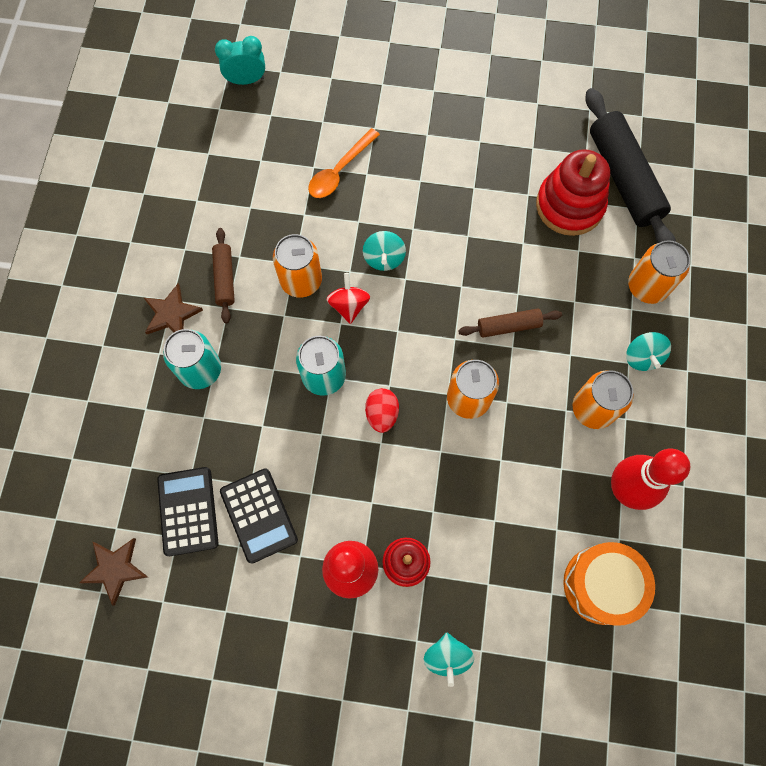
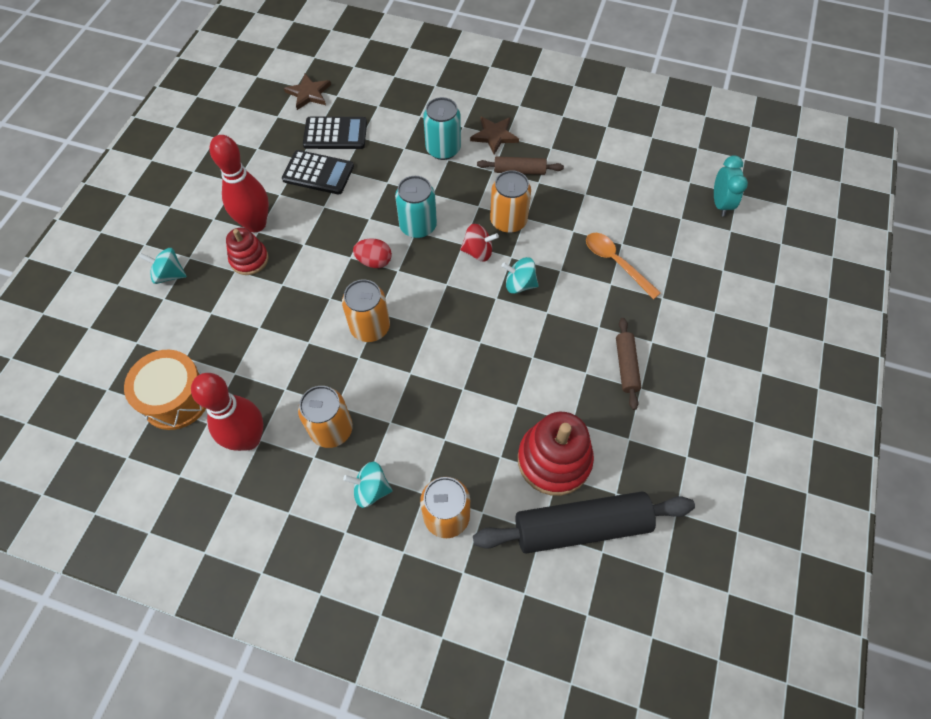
camera: 100 degrees right, 10 degrees down
black calculator [220,468,298,564] -> black calculator turned 150 degrees counterclockwise [282,150,354,195]
brown rolling pin [458,308,562,338] -> brown rolling pin moved to [616,318,641,410]

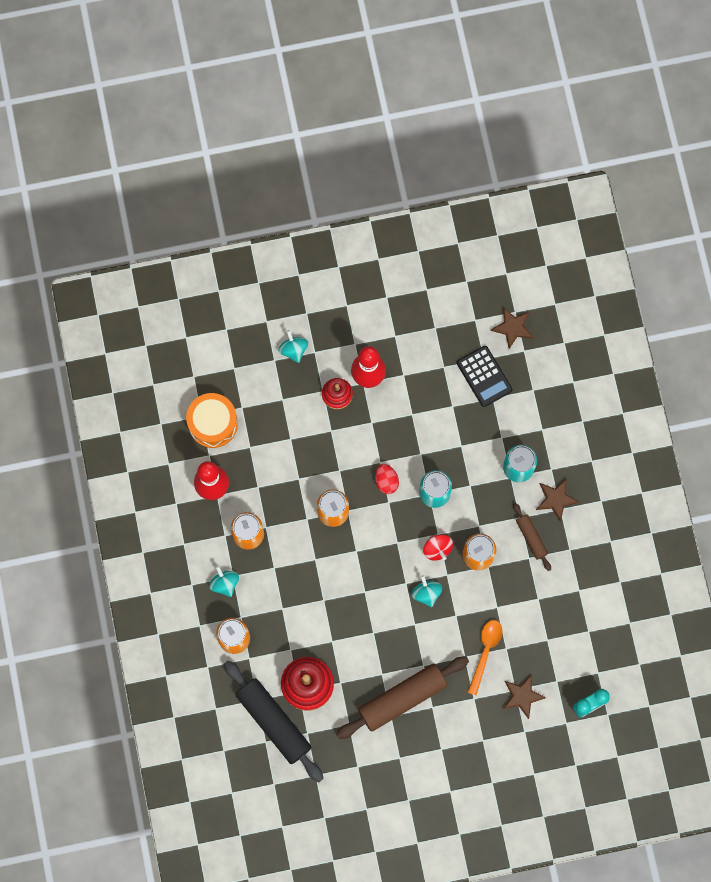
camera: 60 degrees right, 15 degrees up
black calculator [282,150,354,195] -> none
brown rolling pin [616,318,641,410] -> brown rolling pin [336,656,469,739], size x1.96
none -> brown star [503,675,546,719]

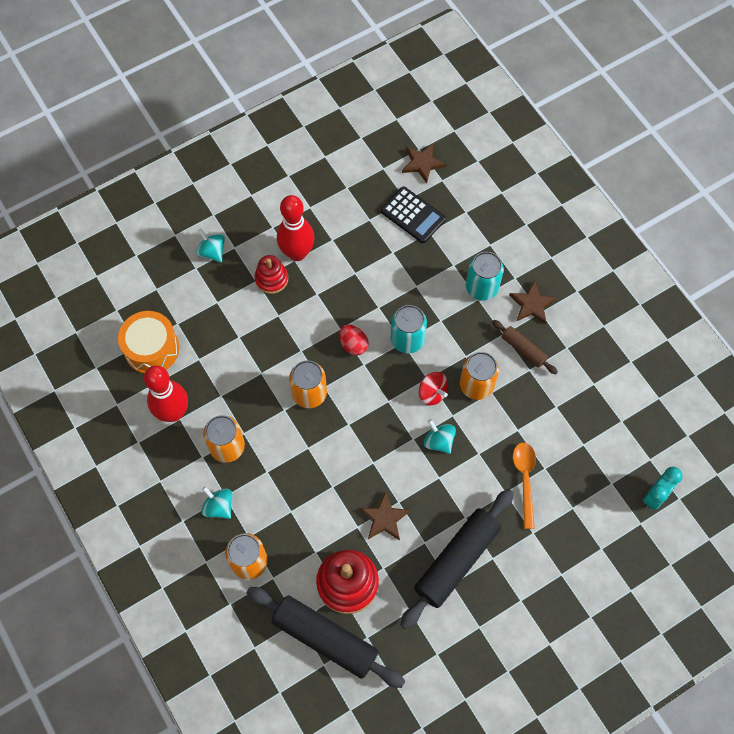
camera: 20 degrees left, 10 degrees down
brown rolling pin [336,656,469,739] -> black rolling pin [400,489,514,630]
brown star [503,675,546,719] -> brown star moved to [359,491,410,540]

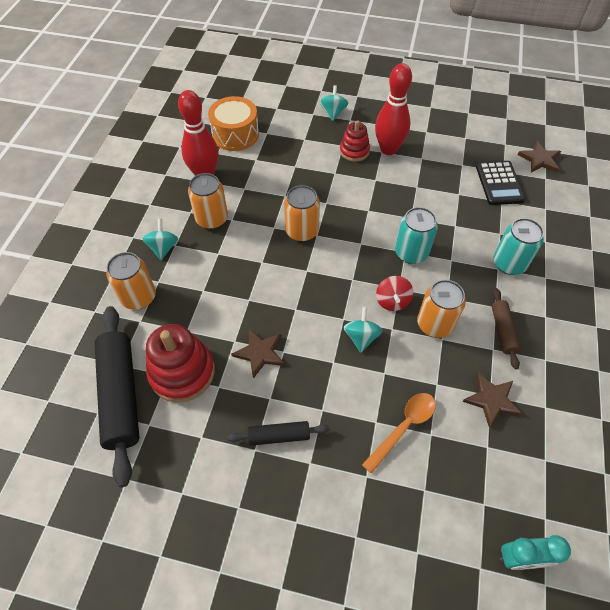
camera: 45 degrees right, 10 degrees down
red egg [339,325,369,356] -> none
black rolling pin [400,489,514,630] -> black rolling pin [227,421,330,446], size x0.51
brown star [509,281,557,324] -> brown star moved to [462,372,522,428]

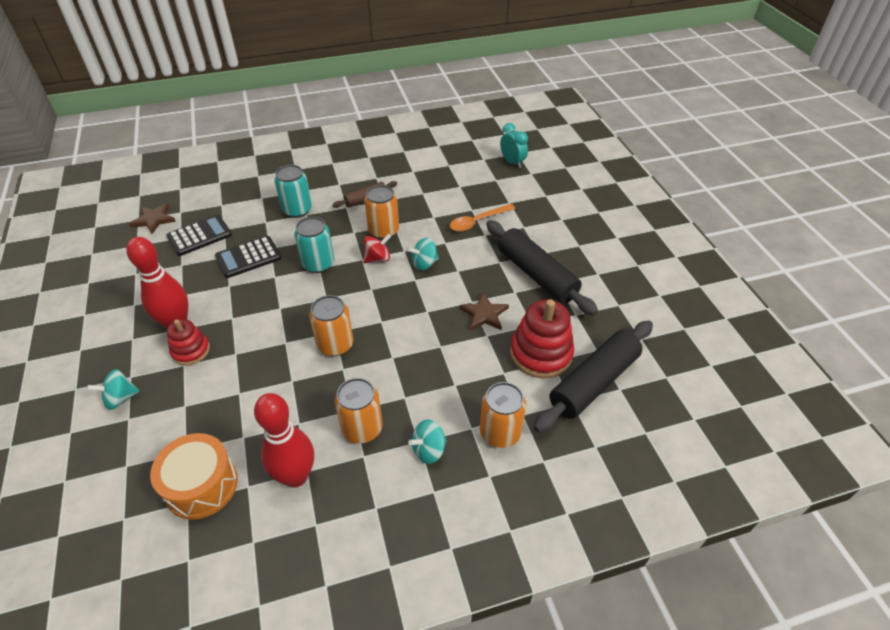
camera: 120 degrees left, 10 degrees down
black rolling pin [227,421,330,446] -> black rolling pin [486,220,598,316], size x1.96
orange spoon [362,393,436,474] -> orange spoon turned 45 degrees counterclockwise [450,204,515,232]
brown star [462,372,522,428] -> none
none -> black calculator [215,236,281,278]

